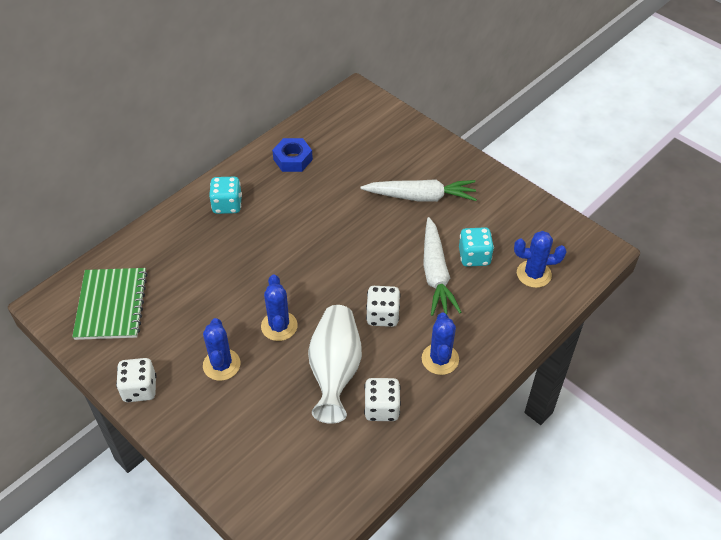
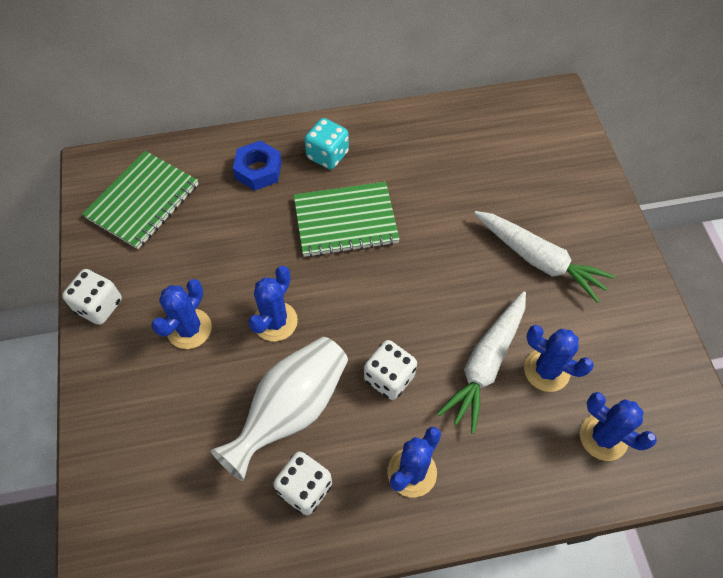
camera: 35 degrees right, 10 degrees up
blue nut [272,138,313,172] -> blue nut moved to [233,140,282,191]
turquoise dice [459,227,494,267] -> blue cactus [524,325,594,392]
none -> green notebook [294,182,400,257]

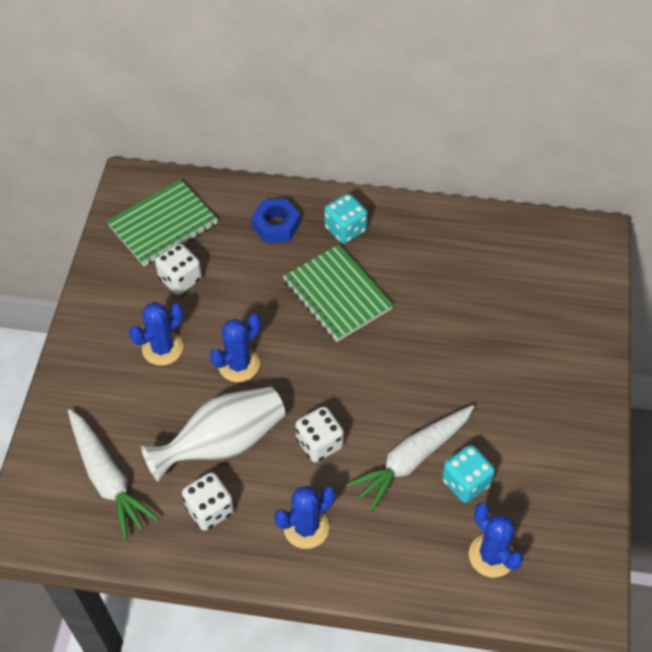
camera: 20 degrees right, 5 degrees down
white dice [62,269,122,325] -> white dice moved to [155,243,202,295]
green notebook [294,182,400,257] -> green notebook turned 45 degrees clockwise [283,244,394,342]
white carrot [474,211,616,303] -> white carrot moved to [68,409,159,540]
blue cactus [524,325,594,392] -> turquoise dice [442,445,495,503]

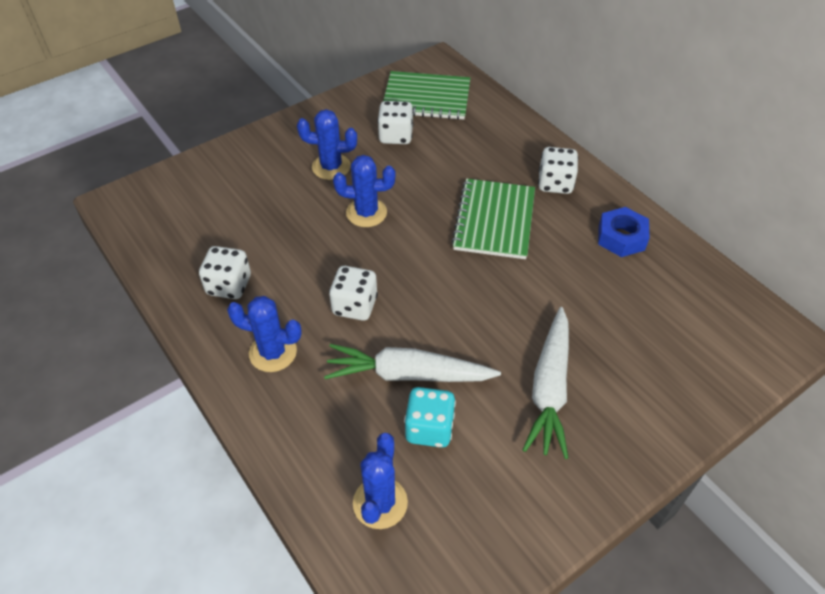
camera: 45 degrees right, 5 degrees down
white carrot [68,409,159,540] -> white carrot moved to [523,307,569,459]
white vase [141,387,285,482] -> none
blue nut [251,199,300,243] -> blue nut moved to [598,207,650,257]
turquoise dice [324,193,368,244] -> white dice [538,147,578,194]

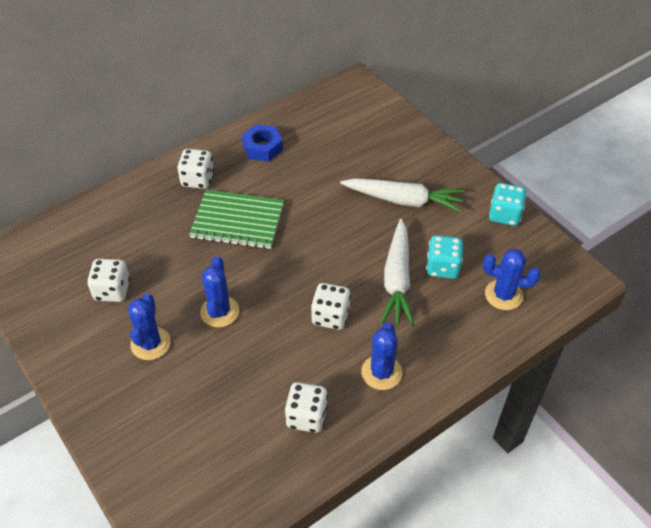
camera: 90 degrees left, 0 degrees up
green notebook [383,71,470,120] -> none
none -> turquoise dice [489,183,527,226]

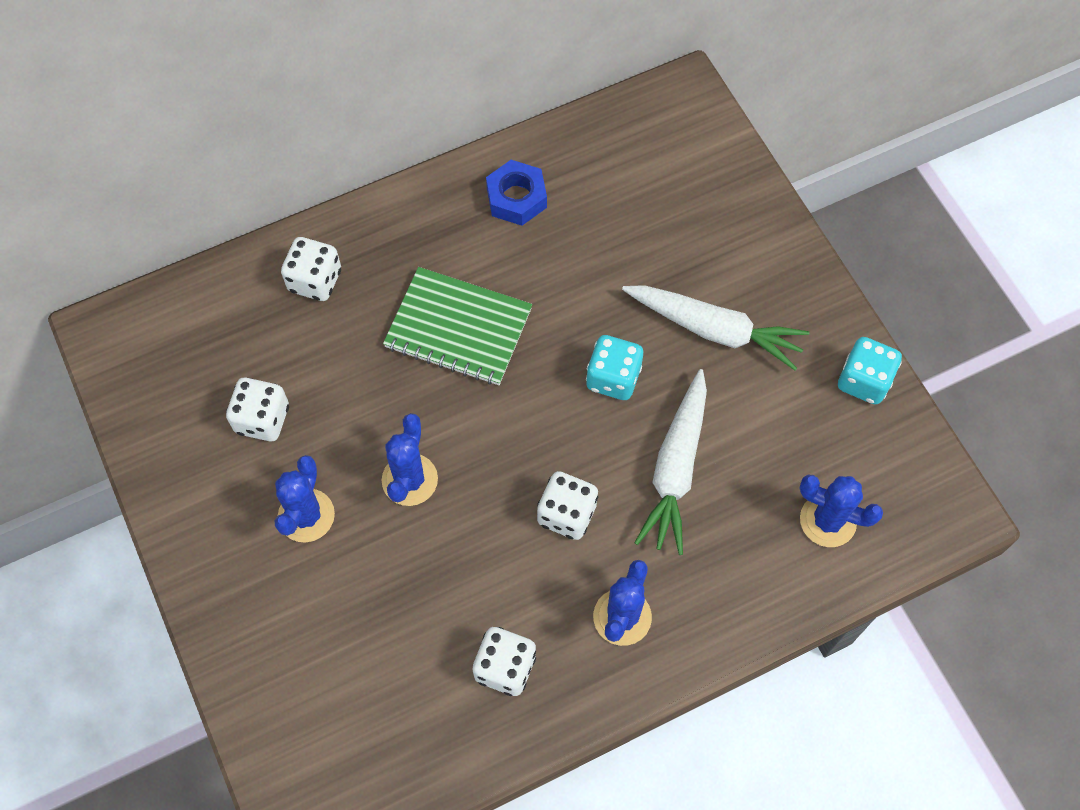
camera: 10 degrees right, 15 degrees up
white dice [177,149,214,189] -> white dice moved to [281,237,341,301]
turquoise dice [426,235,463,279] -> turquoise dice moved to [586,335,643,400]

